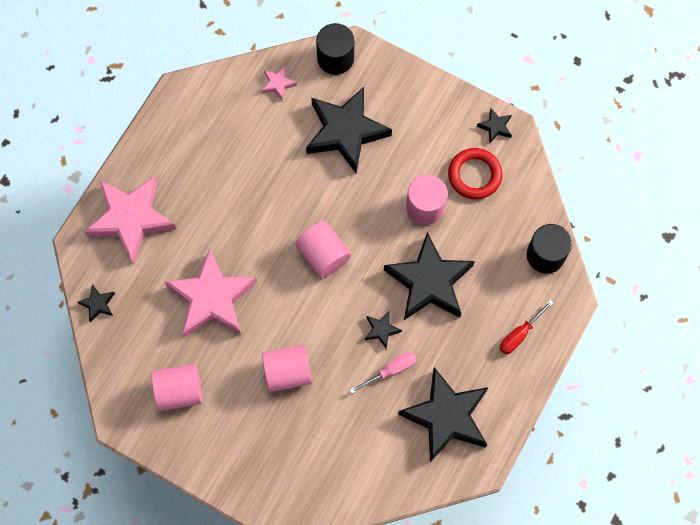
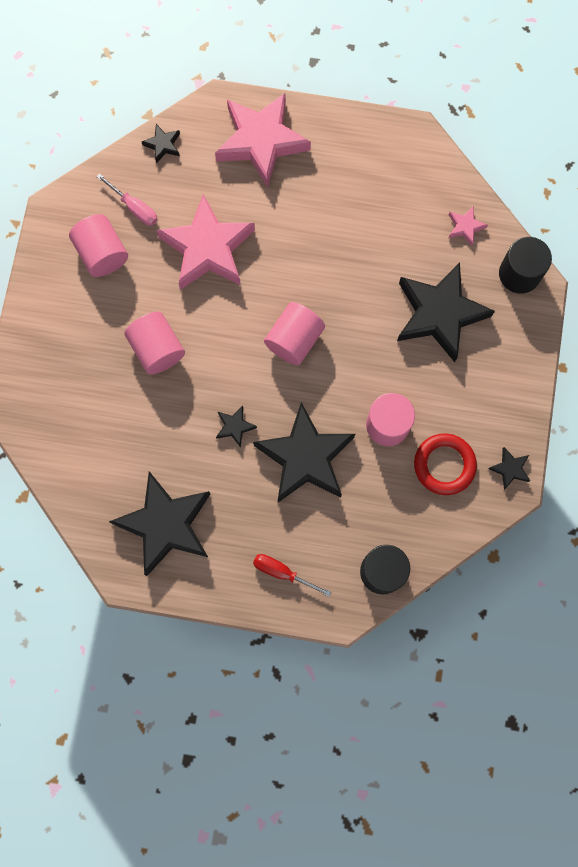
camera: 70 degrees right, 5 degrees up
pink screwdriver [350,352,417,394] -> pink screwdriver moved to [96,173,158,226]

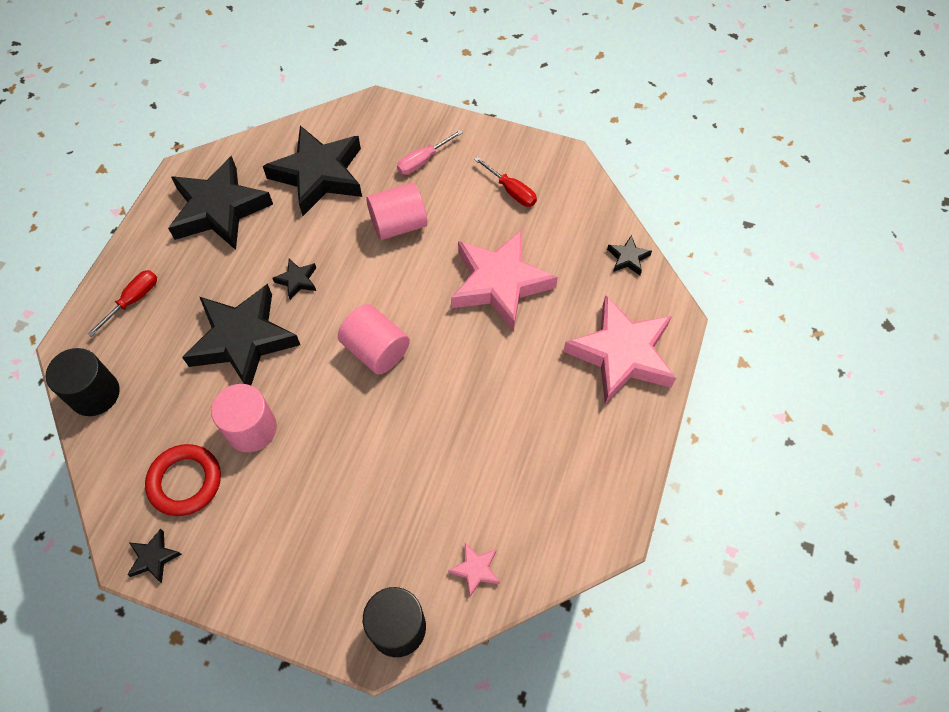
camera: 100 degrees right, 15 degrees down
pink cylinder [69,214,128,277] -> red screwdriver [474,156,537,207]
pink screwdriver [96,173,158,226] -> pink screwdriver moved to [397,130,463,175]
black star [397,262,495,362] -> black star moved to [263,125,362,216]

